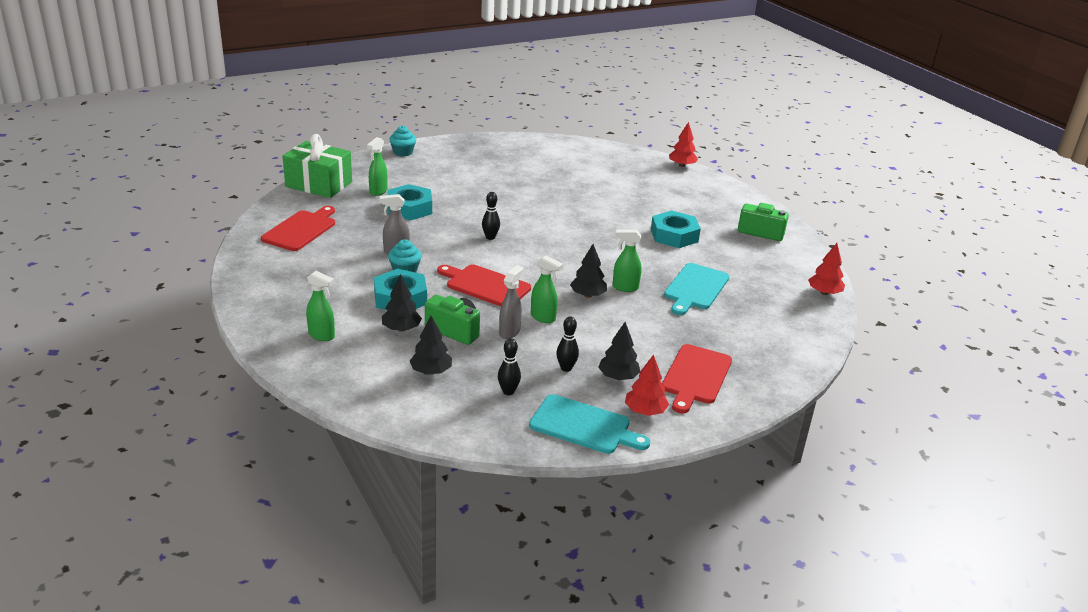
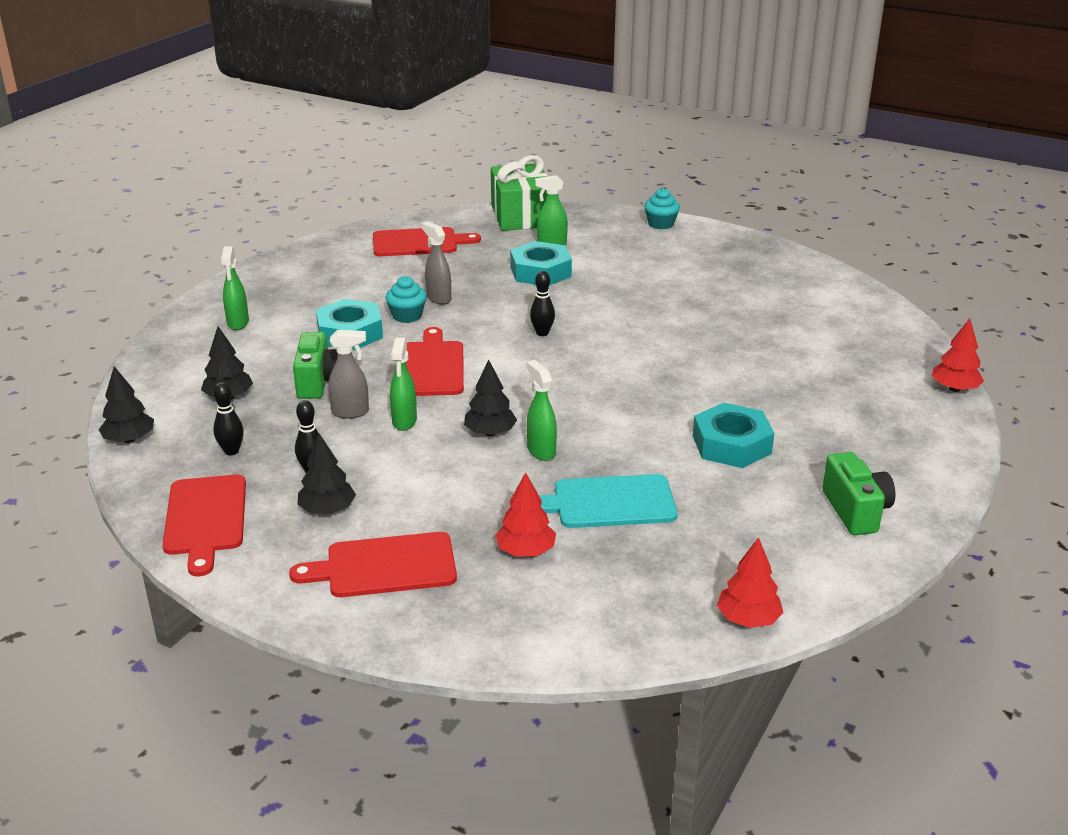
camera: 60 degrees right, 0 degrees up
black tree [382,274,422,332] -> black tree moved to [99,366,154,443]
turquoise cutting board [529,394,650,454] -> red cutting board [163,475,246,576]
red tree [625,354,669,416] -> red tree moved to [495,472,556,557]

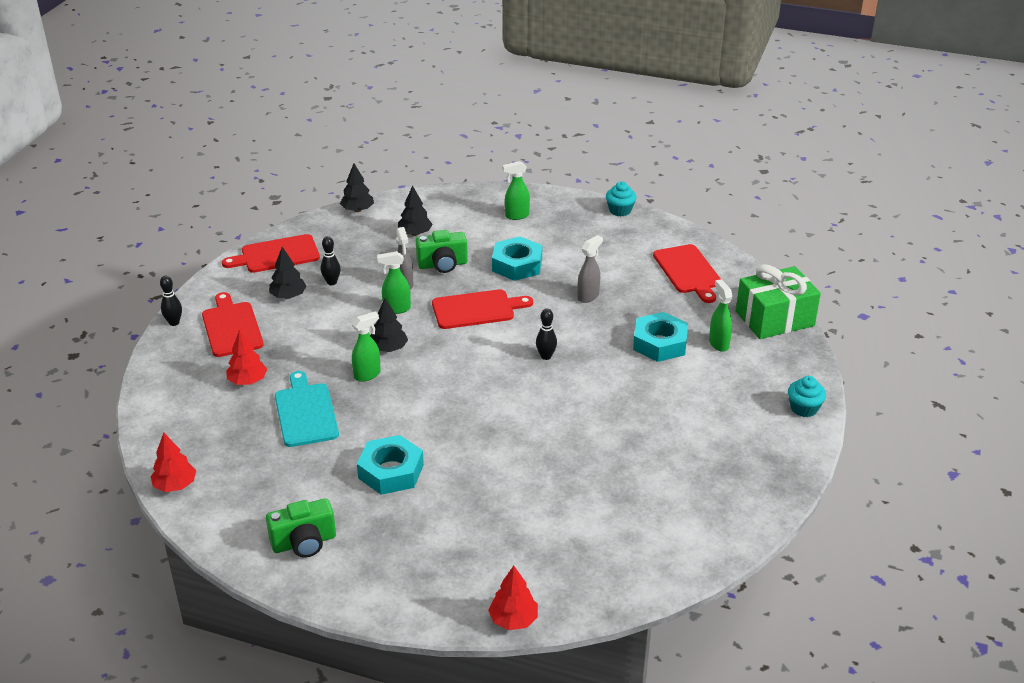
camera: 80 degrees right, 5 degrees up
black bowling pin [213,382,244,455] -> black bowling pin moved to [160,276,182,326]
turquoise cupcake [385,276,427,323] -> turquoise cupcake moved to [606,182,637,216]

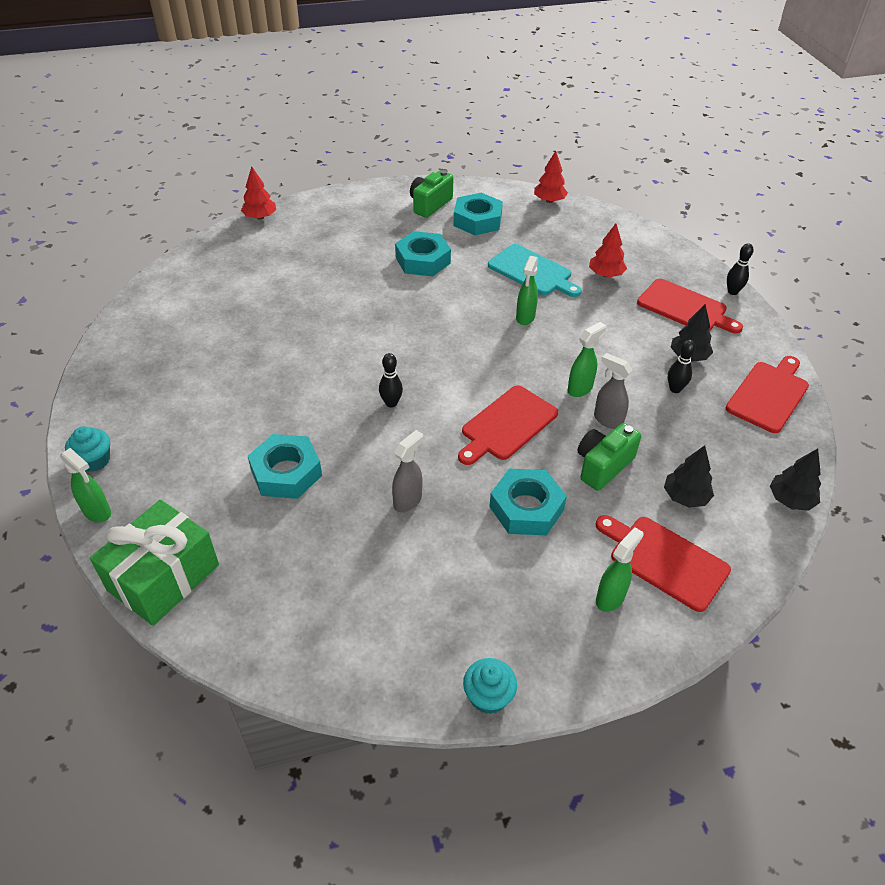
camera: 145 degrees right, 10 degrees up
black tree [370,298,408,352] -> none
grey spray bottle [577,235,603,303] -> grey spray bottle turned 150 degrees counterclockwise [392,430,423,512]
red cutting board [653,244,721,303] -> red cutting board moved to [596,515,731,612]
green spray bottle [709,279,733,352] -> green spray bottle moved to [60,448,111,522]
none -> turquoise nut [454,193,503,235]

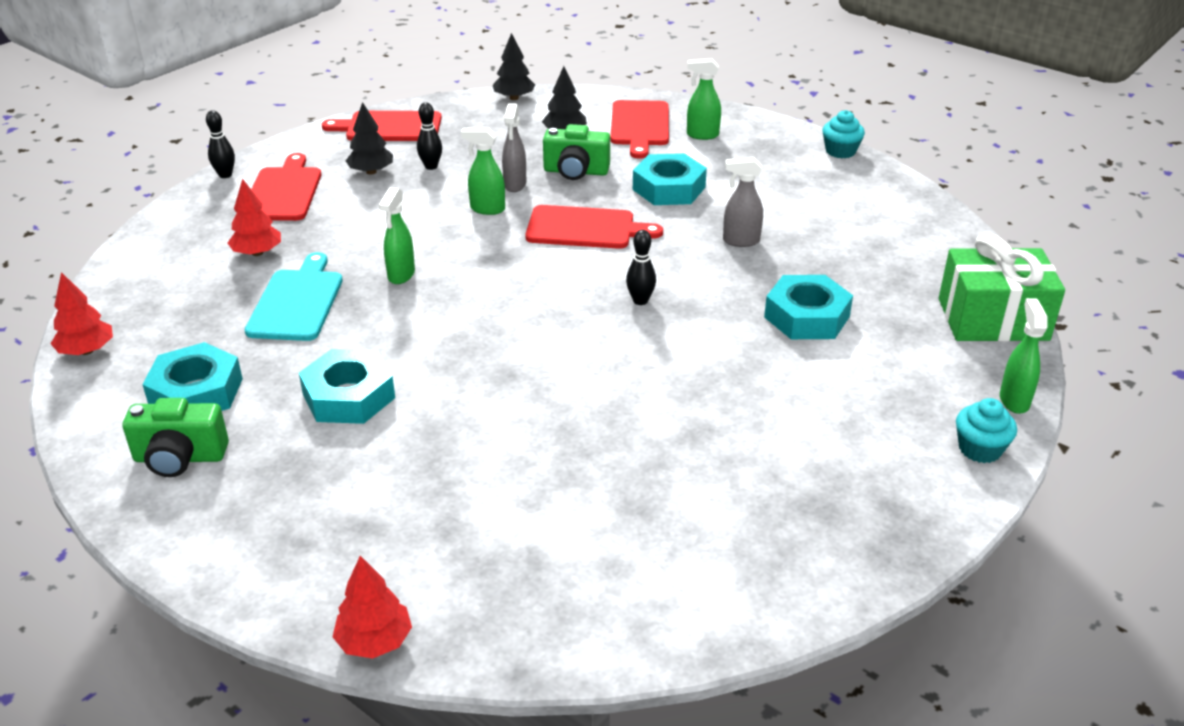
camera: 125 degrees left, 10 degrees down
green spray bottle [516,256,538,325] -> green spray bottle turned 120 degrees clockwise [379,188,415,284]

